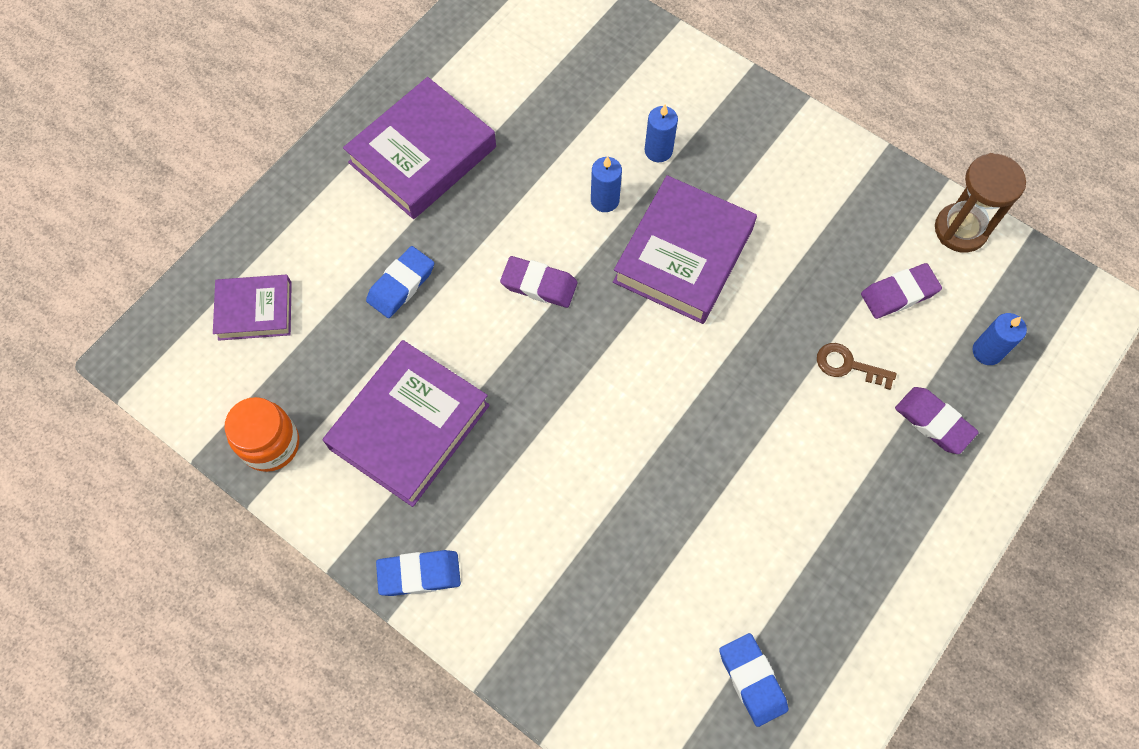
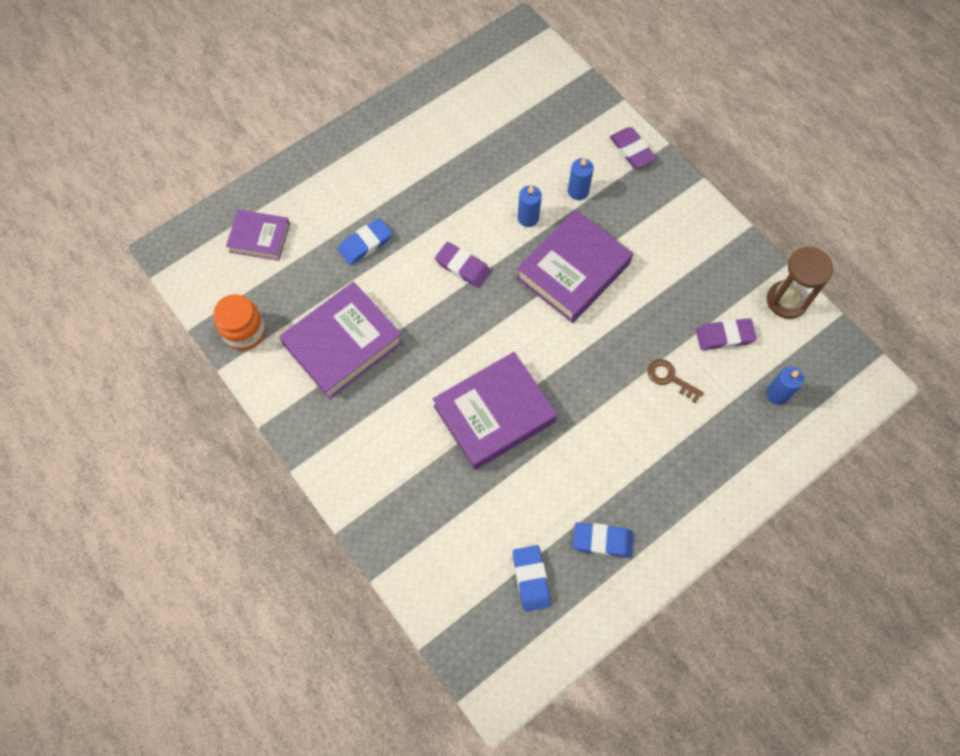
camera: 15 degrees right, 0 degrees up
purple book [343,77,496,219] -> purple book moved to [433,352,557,470]
blue eraser [376,550,461,596] -> blue eraser moved to [573,522,633,558]
purple eraser [895,387,979,454] -> purple eraser moved to [610,127,656,168]

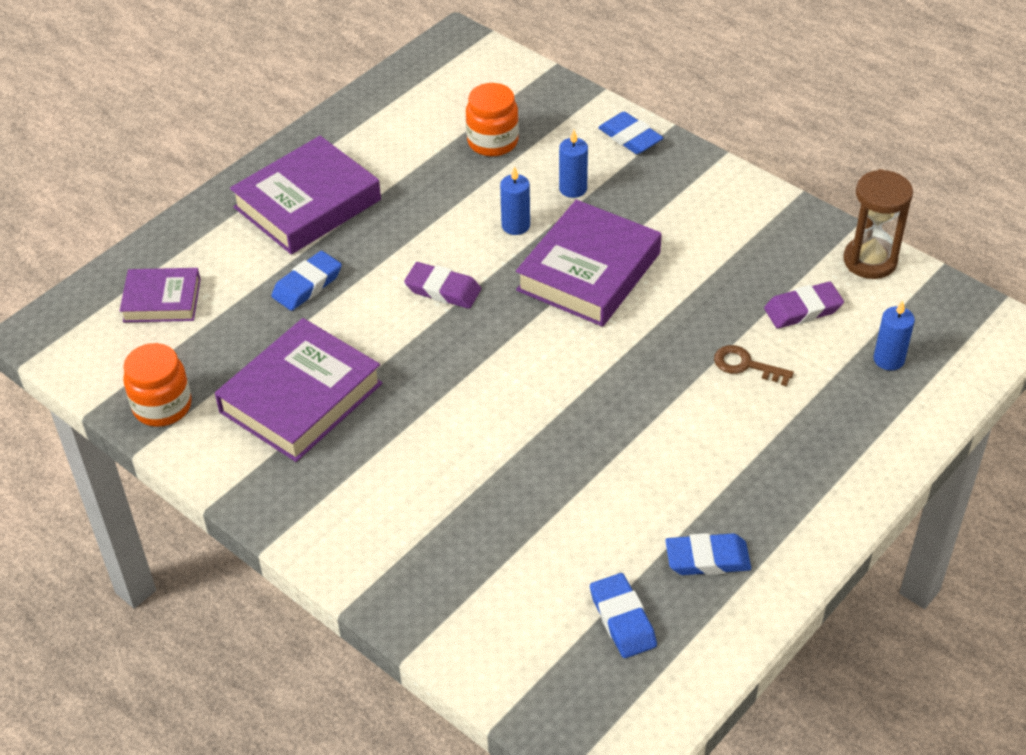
camera: 10 degrees left, 20 degrees down
purple book [433,352,557,470] -> purple book moved to [230,136,381,254]
purple eraser [610,127,656,168] -> blue eraser [598,112,663,154]
none -> orange jar [466,83,519,156]

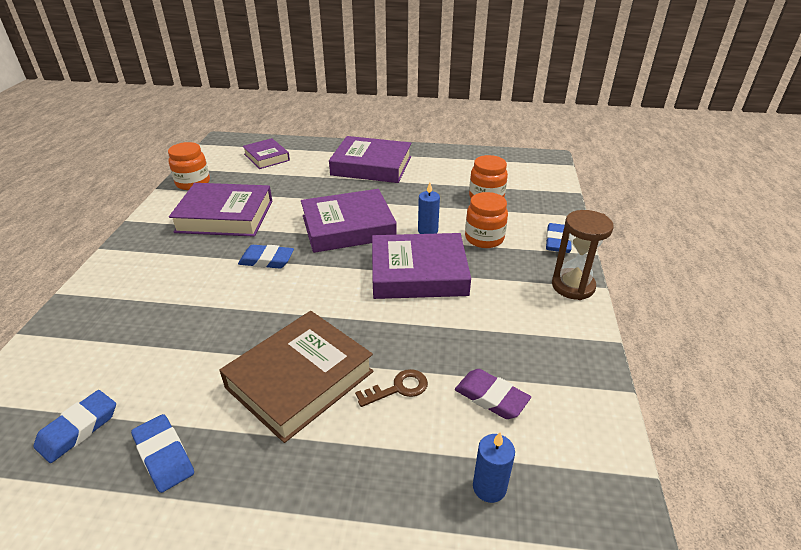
camera: 55 degrees right, 10 degrees down
blue eraser [271,251,342,311] -> blue eraser moved to [238,245,294,269]
purple eraser [404,262,481,309] -> purple book [301,189,397,253]
blue candle [559,130,588,198] -> orange jar [465,192,508,248]
brown key [714,345,794,386] -> brown key turned 75 degrees clockwise [355,369,428,407]
brown hourglass [843,169,913,279] -> brown hourglass moved to [552,210,614,300]
none -> brown book [219,311,374,443]

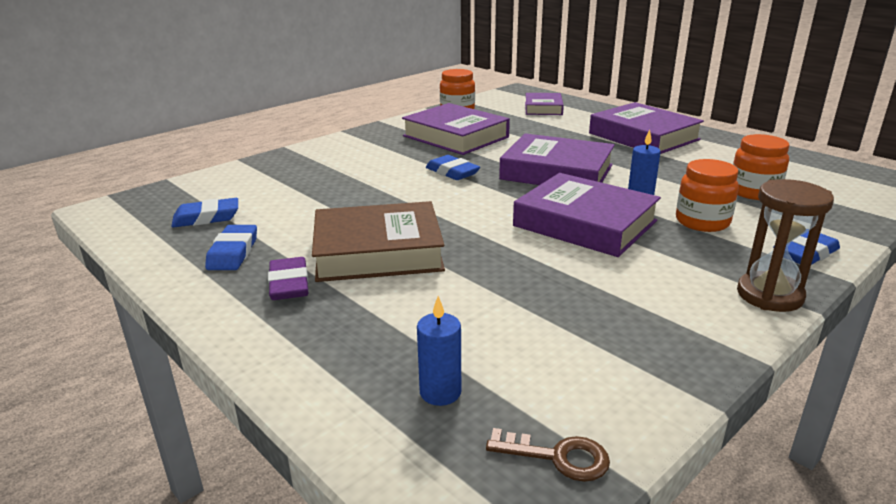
camera: 40 degrees right, 10 degrees down
brown key [355,369,428,407] -> brown key moved to [486,428,610,482]
purple eraser [455,369,531,419] -> purple eraser moved to [268,257,308,300]

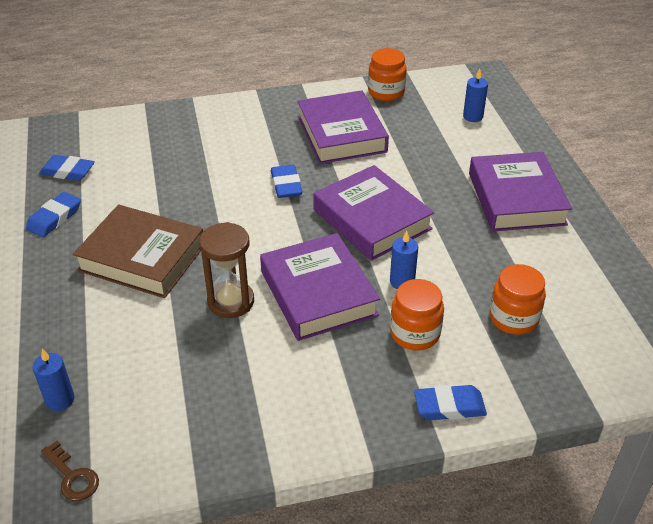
camera: 30 degrees right, 15 degrees up
purple eraser [268,257,308,300] -> none
purple book [525,93,564,115] -> blue candle [463,69,488,122]
brown hourglass [737,179,834,312] -> brown hourglass moved to [199,222,254,318]

